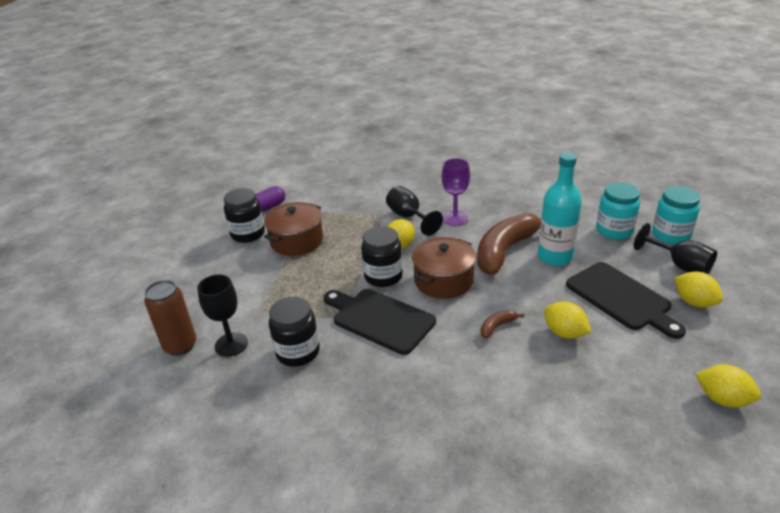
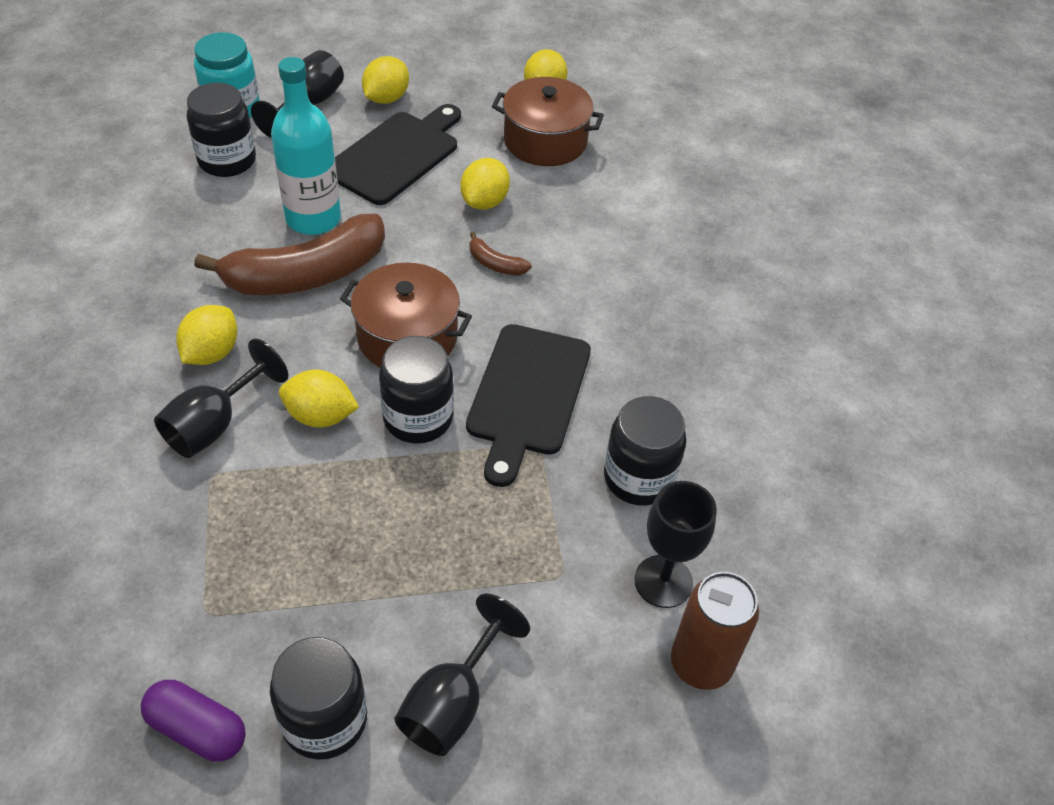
camera: 115 degrees left, 15 degrees up
brown pot [264,202,323,256] -> brown pot moved to [492,77,604,166]
purple goblet [442,158,470,226] -> yellow lemon [176,305,237,365]
brown banana [477,213,541,275] -> brown banana turned 45 degrees counterclockwise [194,214,385,295]
turquoise jar [596,182,640,240] -> black jar [187,83,256,177]
none -> black goblet [394,593,530,756]

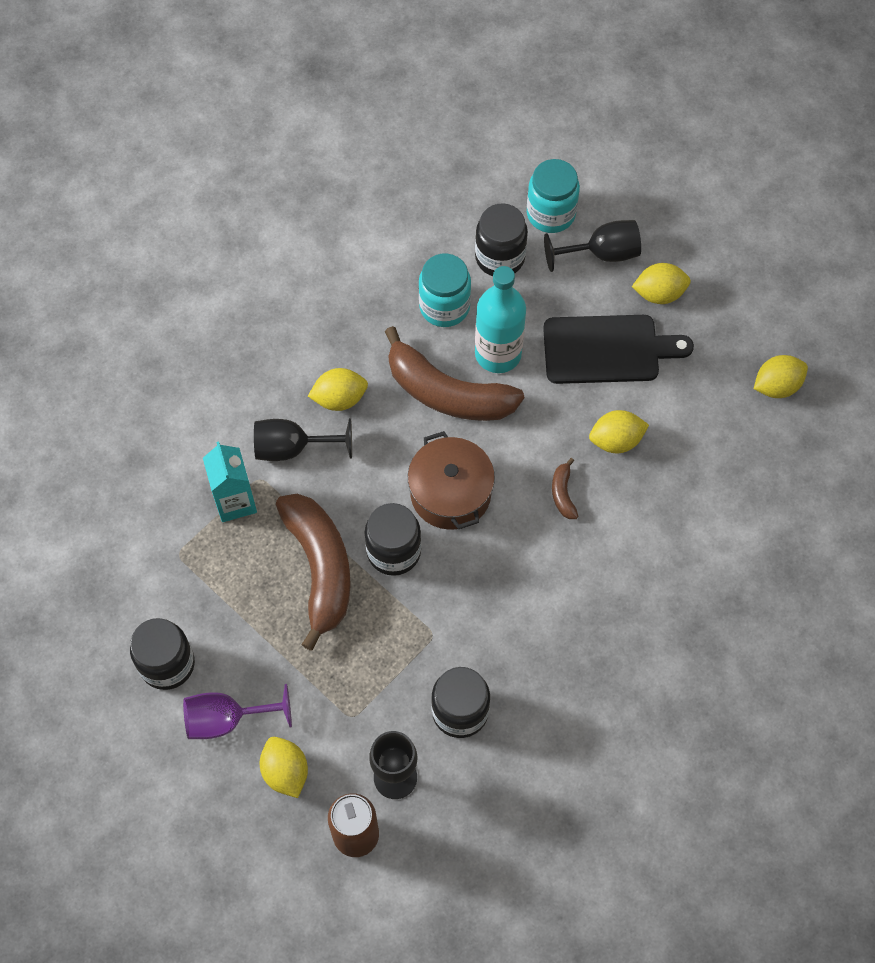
camera: 55 degrees right, 15 degrees up
purple capsule [141,680,246,762] -> none
yellow lemon [279,370,359,428] -> yellow lemon moved to [260,737,308,798]
black goblet [394,593,530,756] -> purple goblet [183,684,292,739]
black cutting board [466,324,591,487] -> none
brown pot [492,77,604,166] -> none
none -> turquoise carton [203,441,257,522]
none -> brown banana [276,494,351,651]
none -> turquoise jar [419,254,471,327]

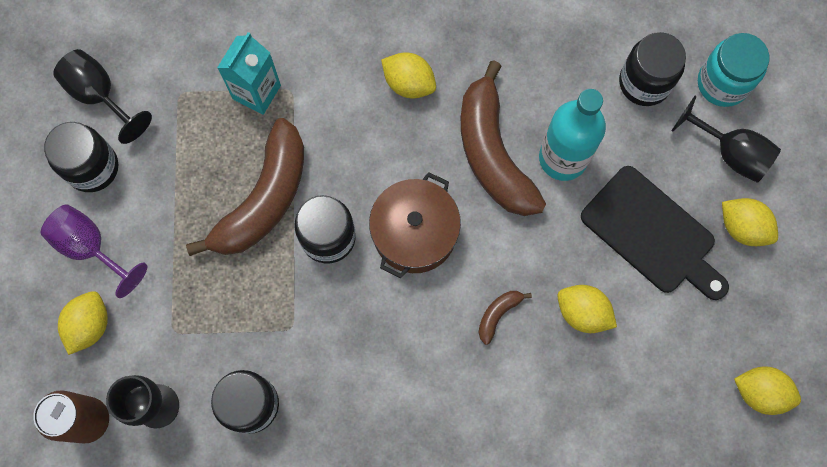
camera: 45 degrees right, 10 degrees up
black goblet [254,418,352,461] -> black goblet moved to [53,49,152,144]
turquoise jar [419,254,471,327] -> none

